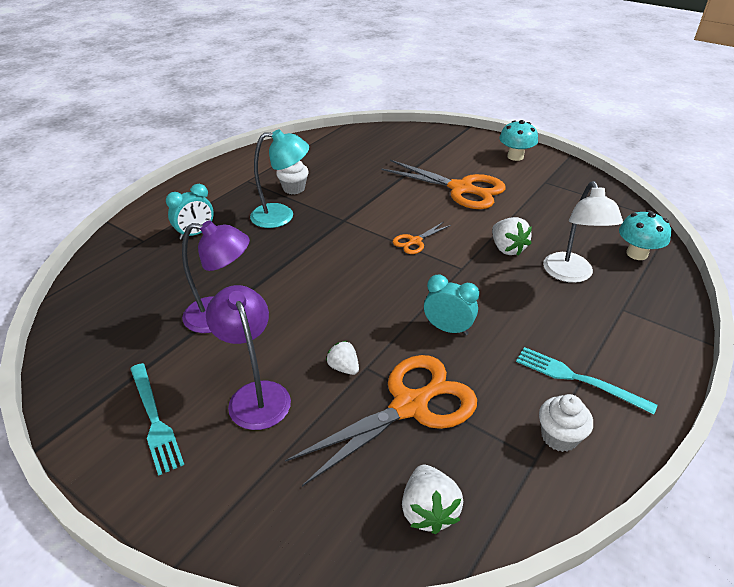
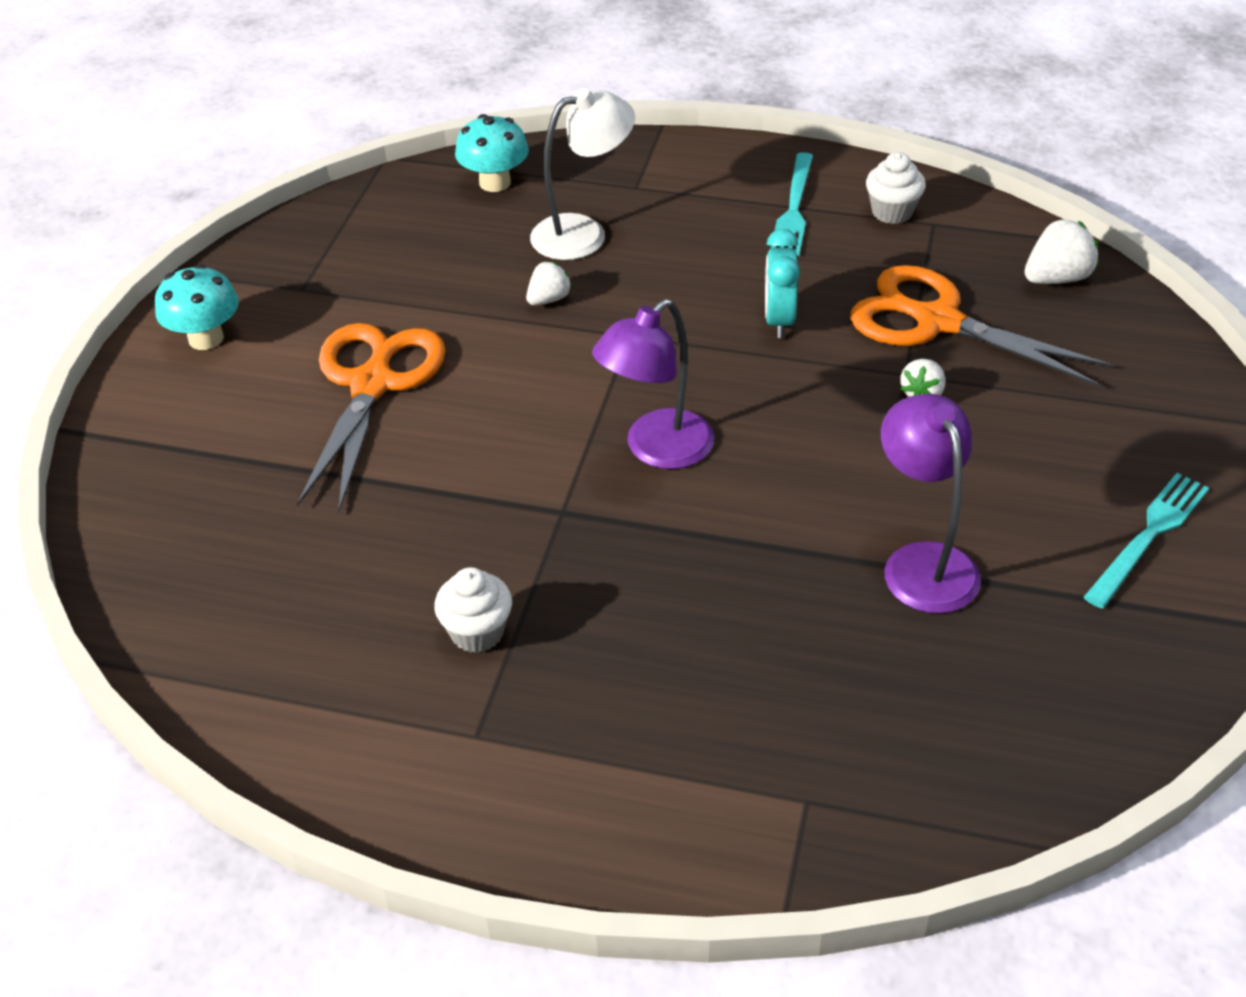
camera: 110 degrees left, 5 degrees up
turquoise clock [166,184,214,240] -> none
purple lamp [206,285,291,430] -> purple lamp moved to [592,299,714,469]
turquoise lamp [250,129,309,228] -> none
orange scissors [393,222,451,254] -> none
white strawberry [492,217,532,255] -> white strawberry [526,261,572,305], size x0.65

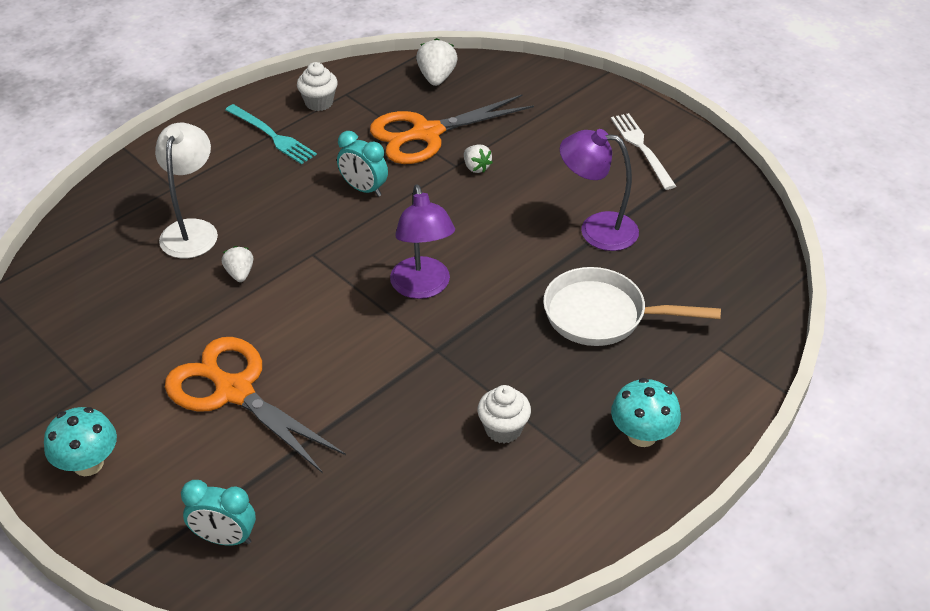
camera: 60 degrees left, 0 degrees up
turquoise mushroom [455,114,529,192] -> turquoise mushroom moved to [611,378,681,447]
turquoise fork [1083,473,1209,608] -> white fork [611,113,676,190]
none -> turquoise clock [181,480,256,546]
none -> white pan [543,267,721,346]

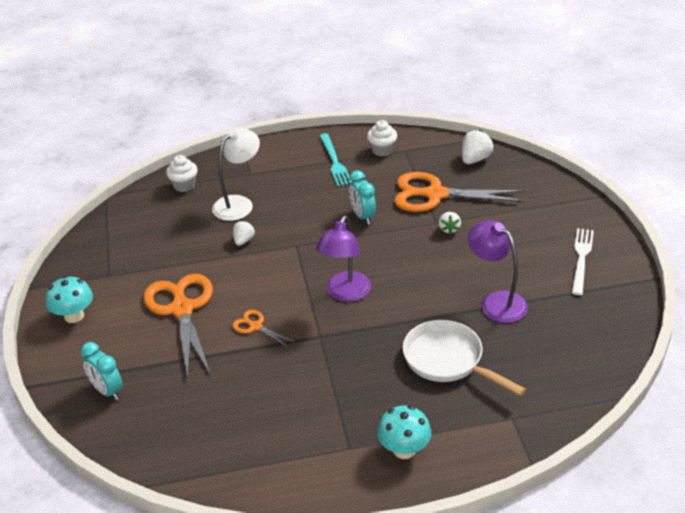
camera: 35 degrees right, 5 degrees down
white cupcake [478,385,531,443] -> white cupcake moved to [166,155,197,192]
none -> orange scissors [232,310,296,348]

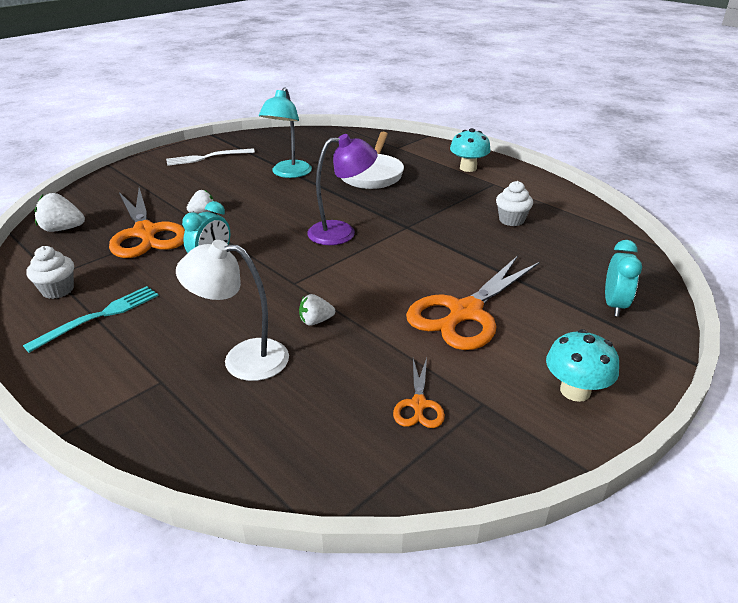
camera: 125 degrees left, 5 degrees down
white cupcake [166,155,197,192] -> white cupcake moved to [496,181,533,226]
orange scissors [232,310,296,348] -> orange scissors moved to [393,358,445,428]
purple lamp [468,220,528,323] -> turquoise lamp [259,88,312,178]

